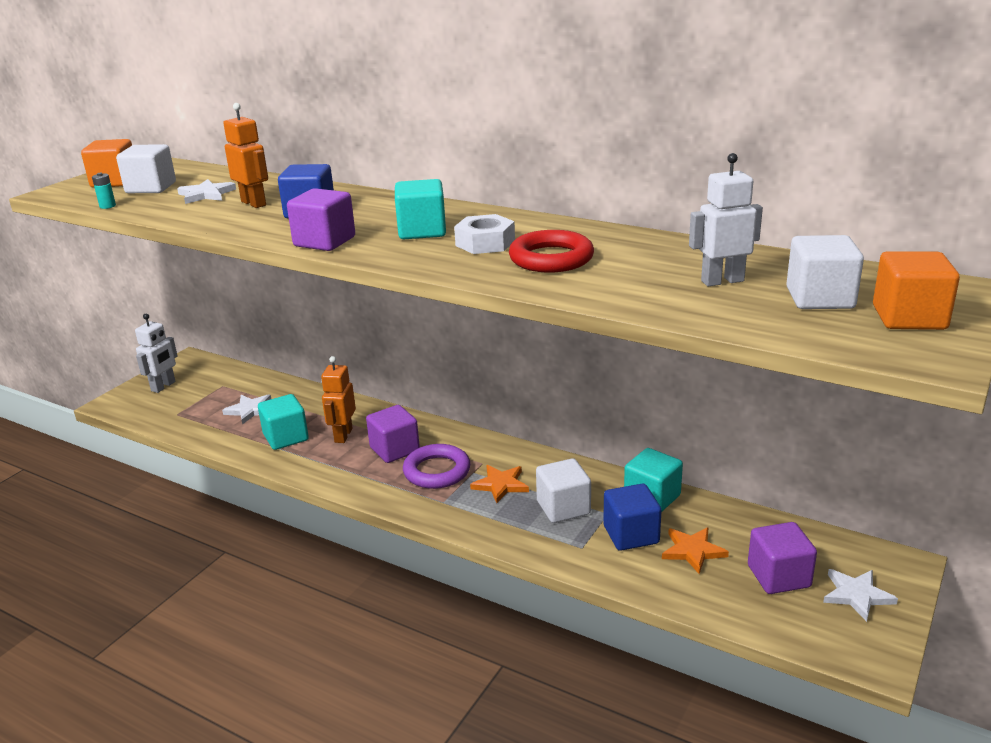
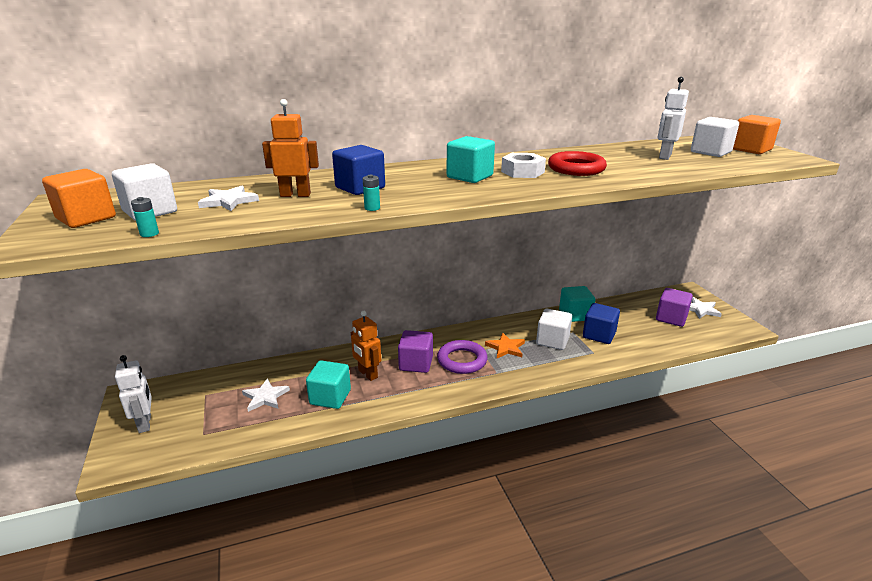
camera: 50 degrees left, 0 degrees up
purple cube [287,188,355,251] -> none
orange star [662,527,729,574] -> none
none -> turquoise battery [363,175,380,211]

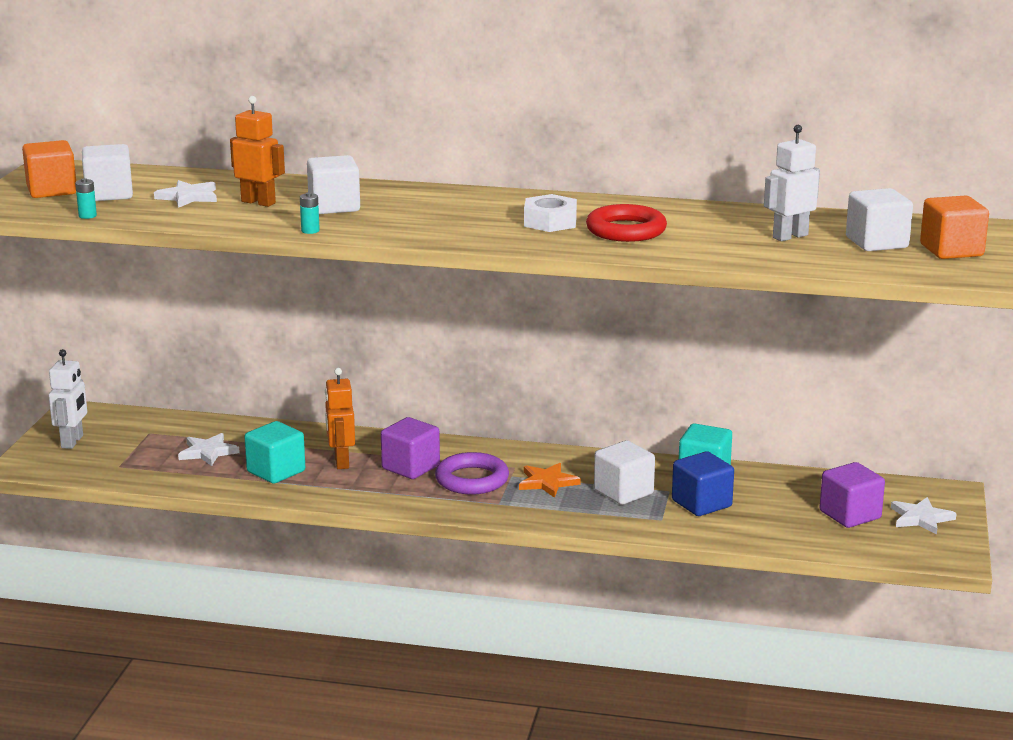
camera: 30 degrees right, 5 degrees down
blue cube [332,145,385,195] -> white cube [307,155,360,214]
turquoise cube [446,136,495,183] -> none

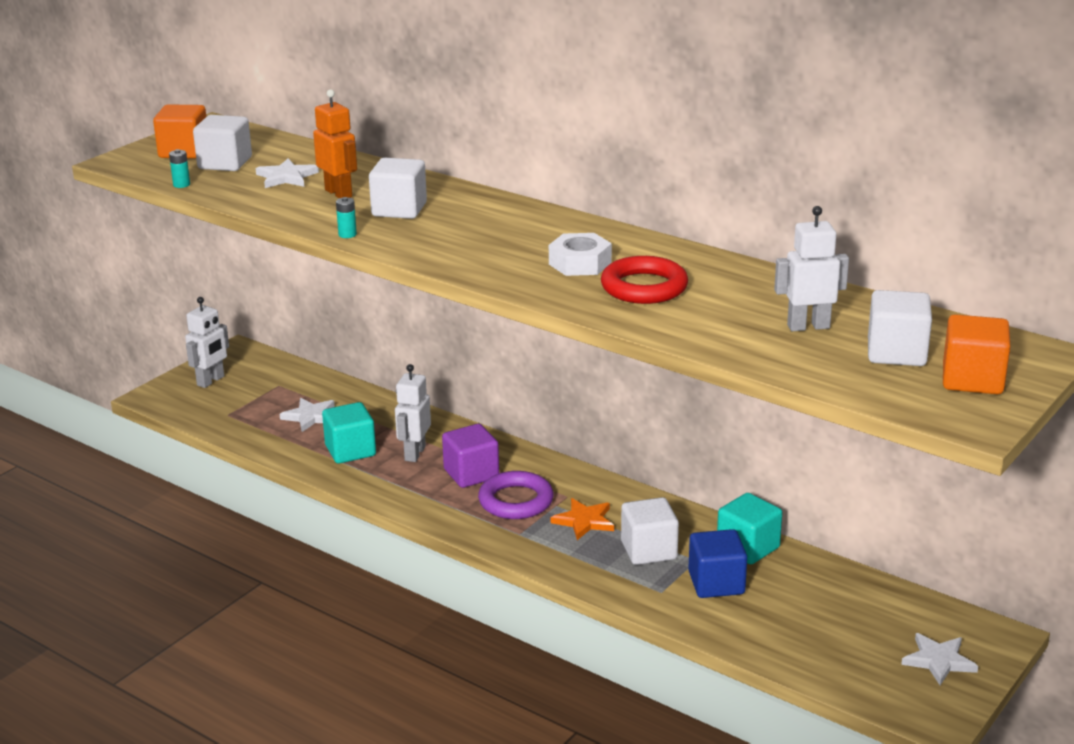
camera: 25 degrees right, 5 degrees up
orange robot [325,368,355,469] -> white robot [395,364,431,462]
purple cube [820,462,885,528] -> none

